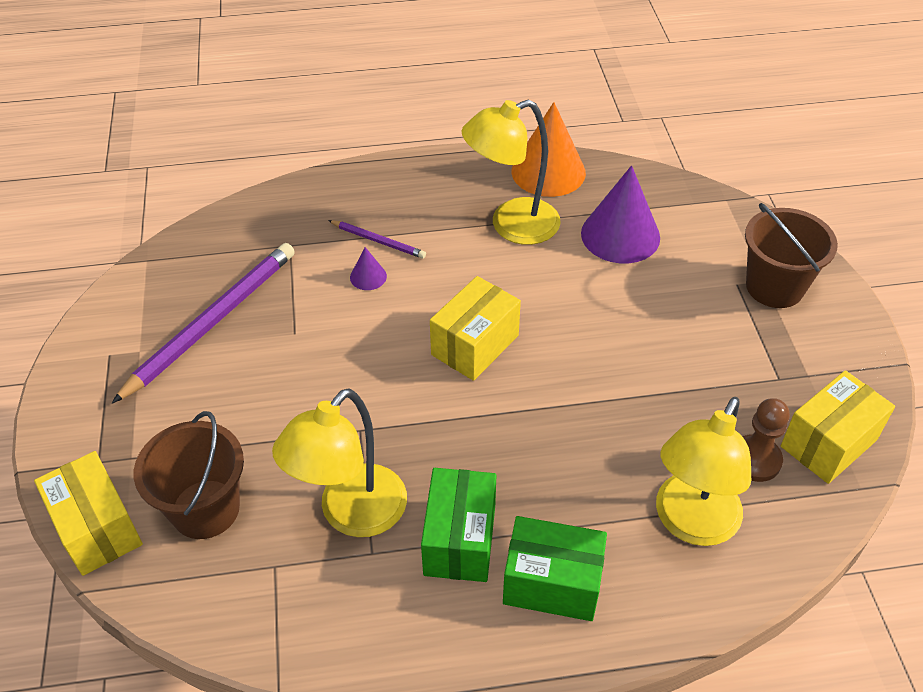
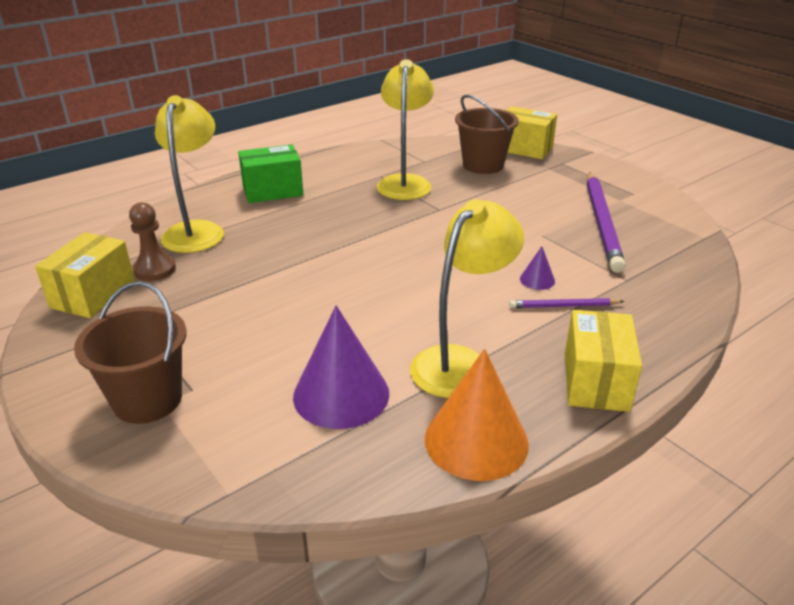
camera: 150 degrees right, 15 degrees down
green box [421,468,497,582] -> none
yellow box [430,276,521,381] -> yellow box moved to [565,310,642,412]

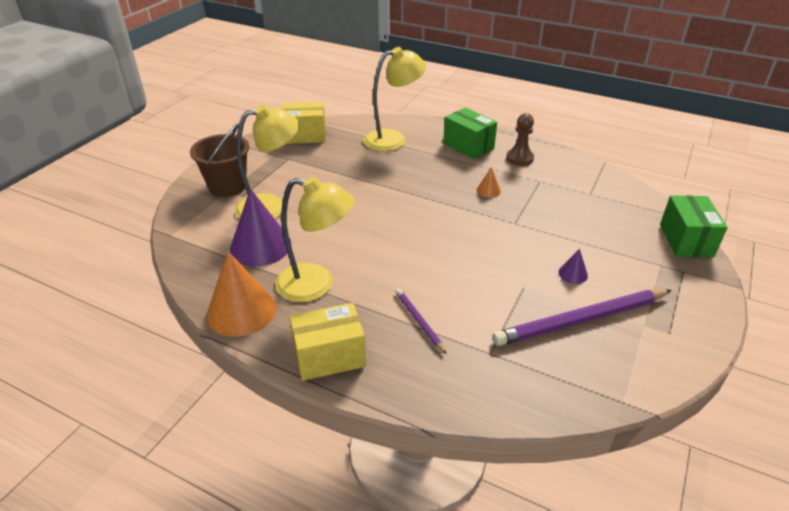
camera: 65 degrees right, 5 degrees up
brown pawn [129,202,176,281] -> brown pawn moved to [506,113,534,166]
yellow lamp [377,59,434,200] -> yellow lamp moved to [235,105,299,219]
brown bucket [455,95,519,174] -> none
yellow box [505,106,557,159] -> green box [660,195,728,258]
purple cone [520,246,555,290] -> purple cone moved to [558,249,588,284]
none -> orange cone [477,167,501,197]

